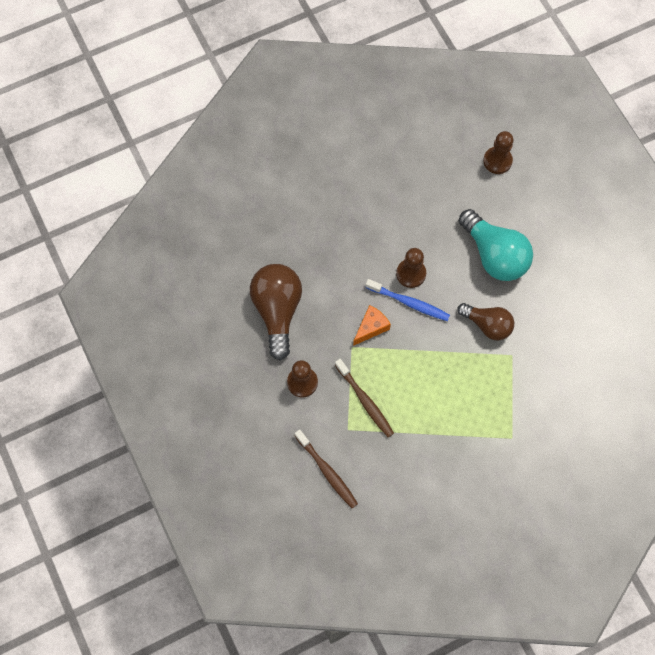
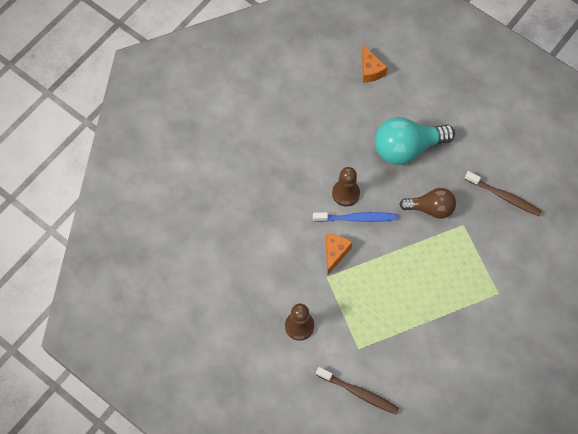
camera: 25 degrees left, 5 degrees down
brown light bulb [250,264,302,360] -> none
brown toothbrush [335,359,394,437] -> brown toothbrush moved to [465,171,542,216]
turquoise light bulb [459,209,533,281] -> turquoise light bulb turned 135 degrees clockwise [375,117,455,165]
brown pawn [483,131,514,174] -> orange cheese [362,45,388,83]

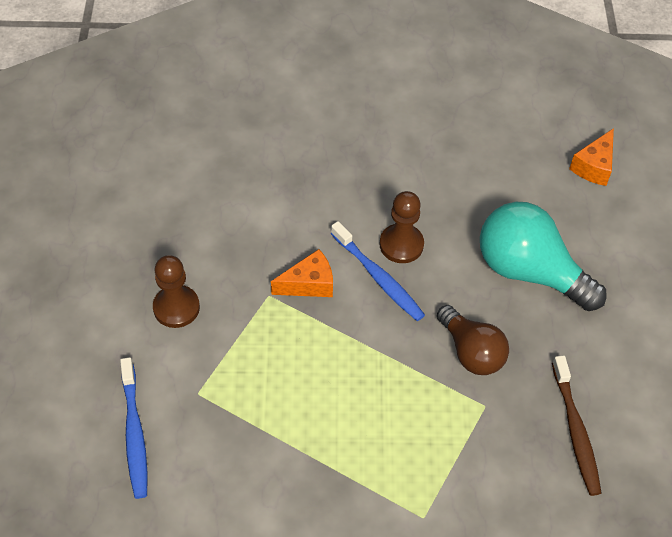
camera: 50 degrees right, 10 degrees down
brown toothbrush [316,367,400,415] -> blue toothbrush [120,357,148,499]

